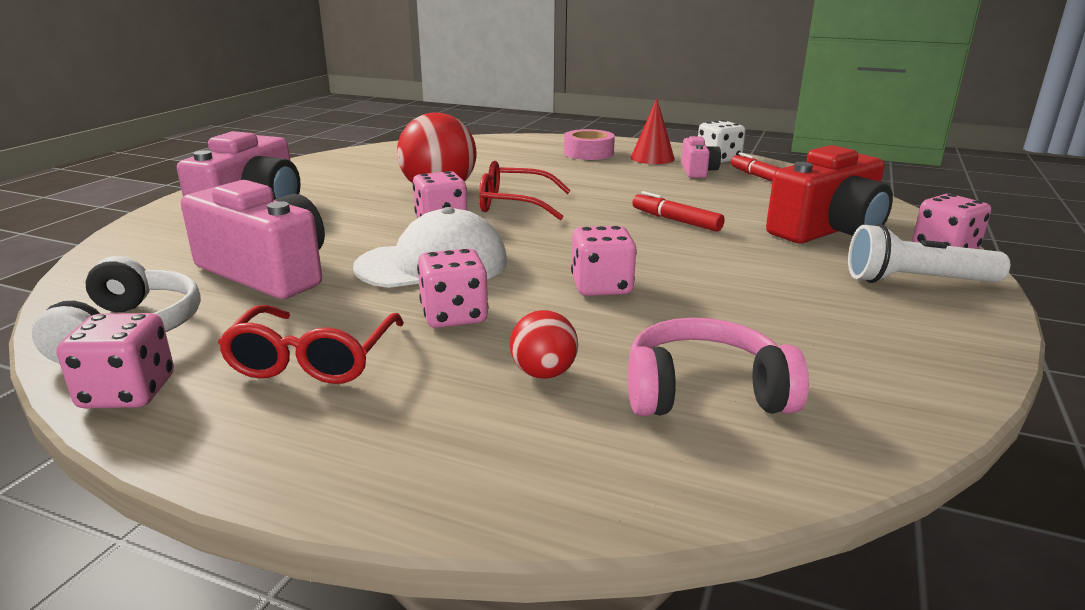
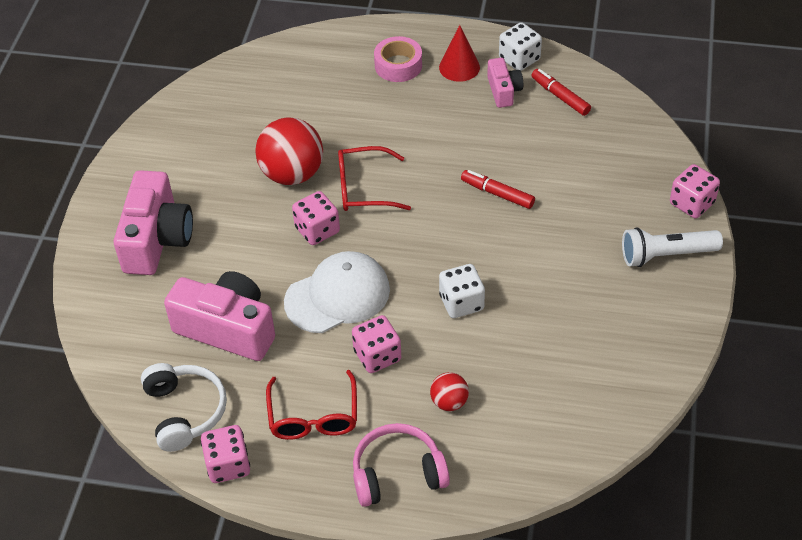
camera: 10 degrees left, 25 degrees up
pink dice [571,226,637,296] -> white dice [439,264,485,318]
pink headphones [628,318,809,416] -> pink headphones moved to [353,423,450,507]
red camera [766,145,893,243] -> none

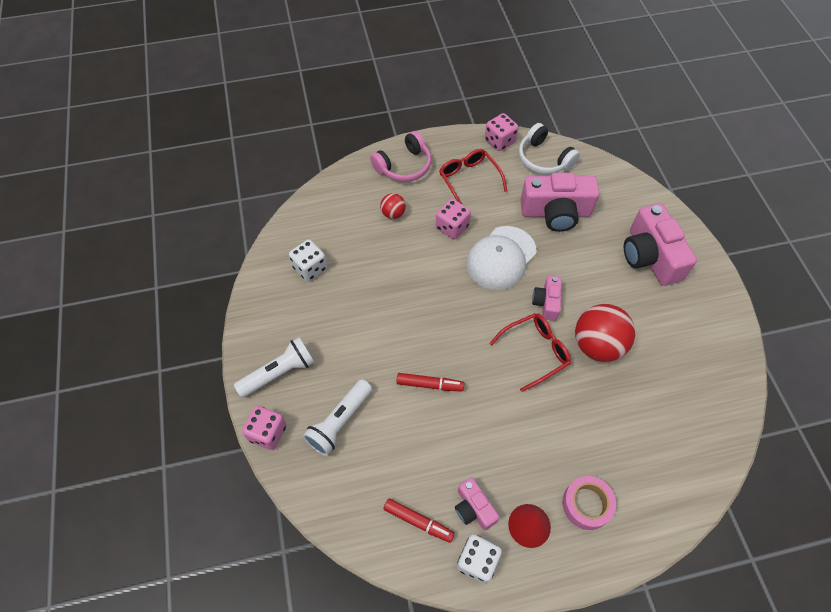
camera: 155 degrees right, 10 degrees up
pink dice [292,191,340,245] -> pink camera [532,275,562,321]
white dice [439,264,485,318] -> white dice moved to [289,239,327,281]
none -> white flashlight [303,379,372,456]

